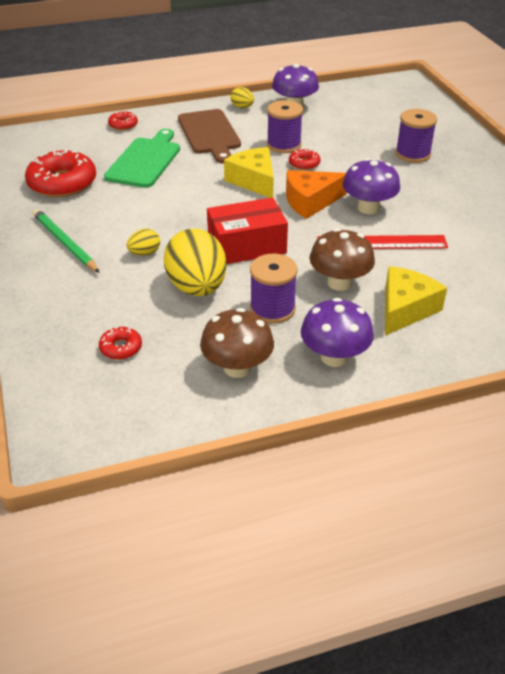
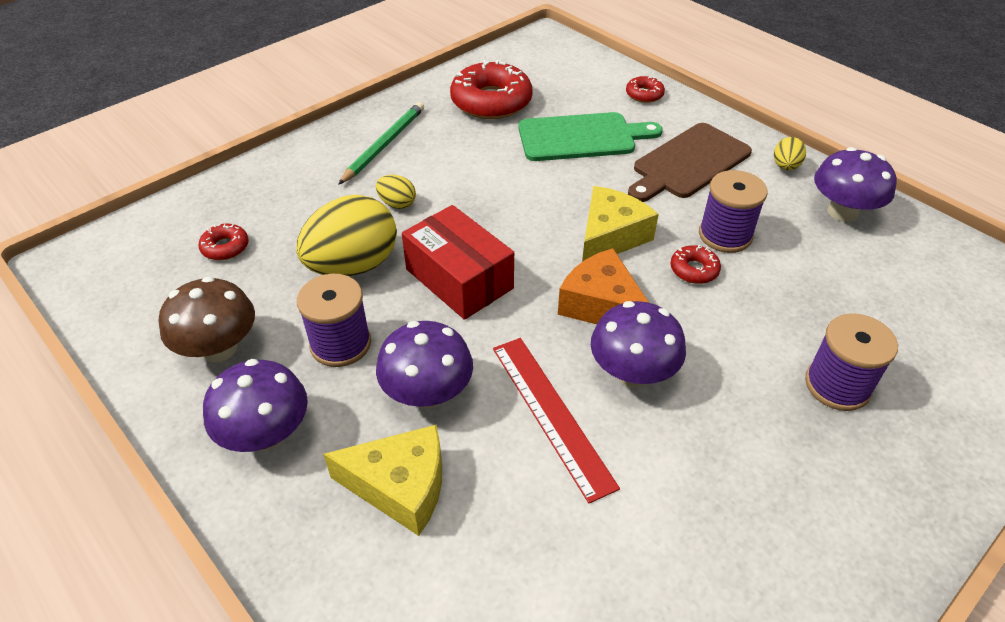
camera: 65 degrees right, 5 degrees up
brown mushroom [310,228,375,291] -> purple mushroom [376,321,473,409]

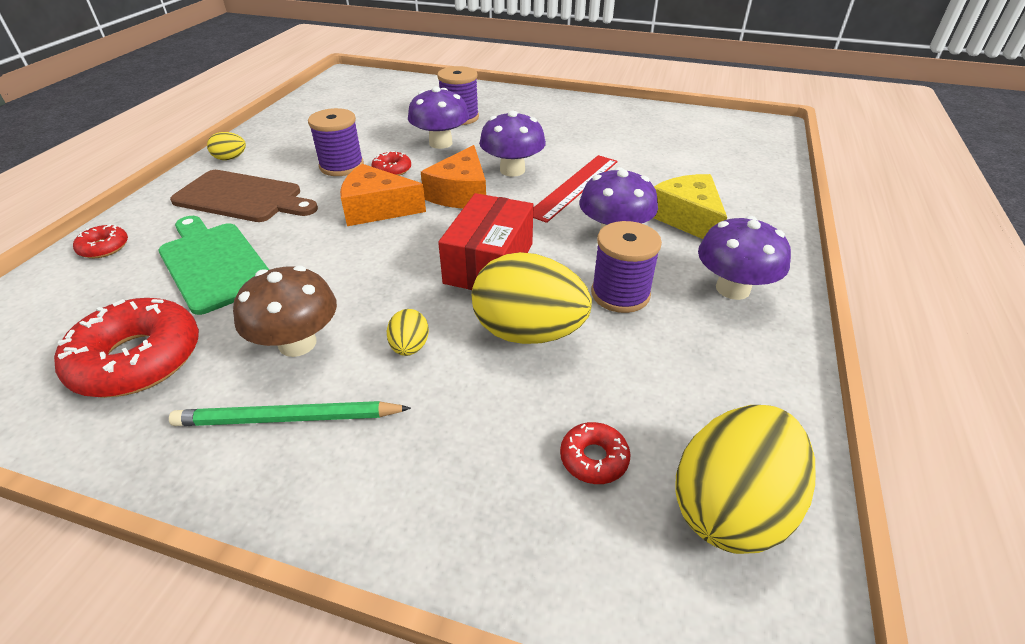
camera: 120 degrees left, 5 degrees down
brown mushroom [159,276,255,362] -> brown mushroom moved to [233,266,337,357]
yellow cheese [582,186,659,262] -> orange cheese [340,164,426,226]
purple mushroom [814,147,897,222] -> purple mushroom moved to [408,86,469,149]
none -> yellow egg [676,405,815,554]

